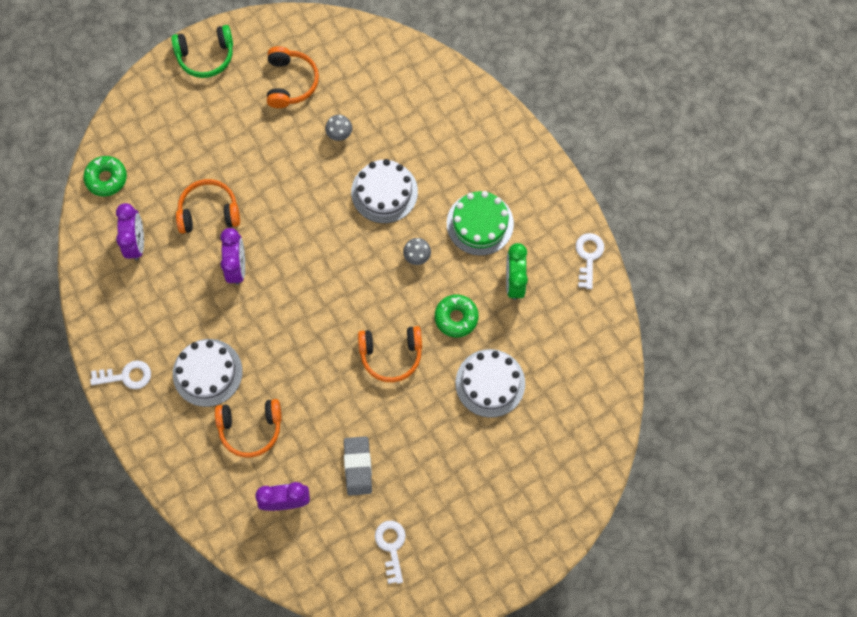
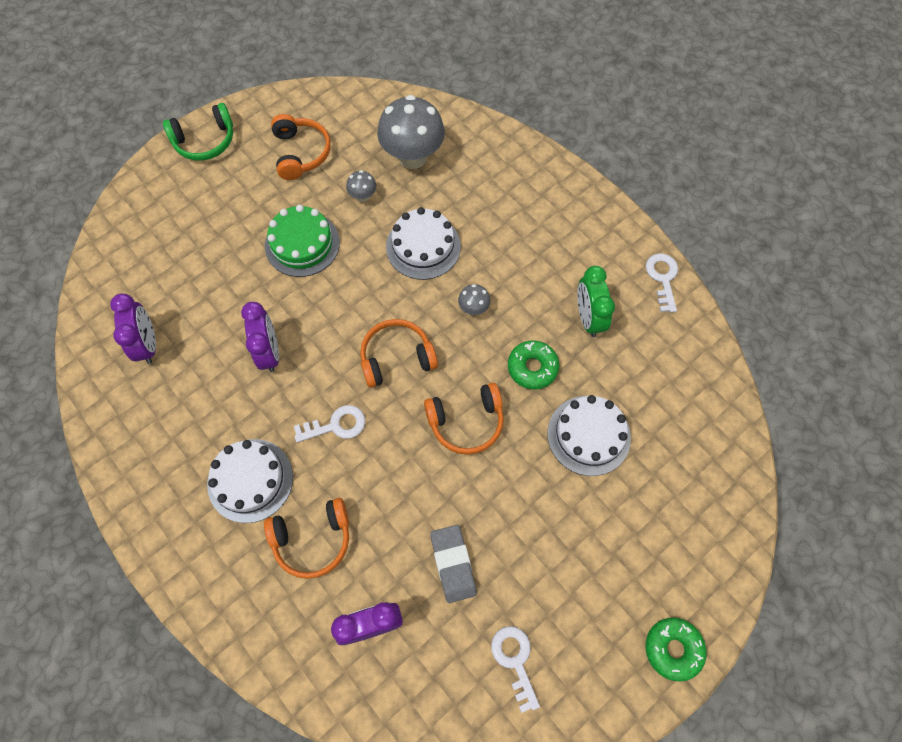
camera: 10 degrees left, 5 degrees down
green donut [83,156,127,197] -> green donut moved to [646,617,706,682]
white key [90,360,151,389] -> white key moved to [294,405,365,443]
orange headphones [176,179,240,233] -> orange headphones moved to [360,319,438,388]
green cake [447,191,514,256] -> green cake moved to [265,205,340,277]
none -> grey mushroom [377,95,445,169]

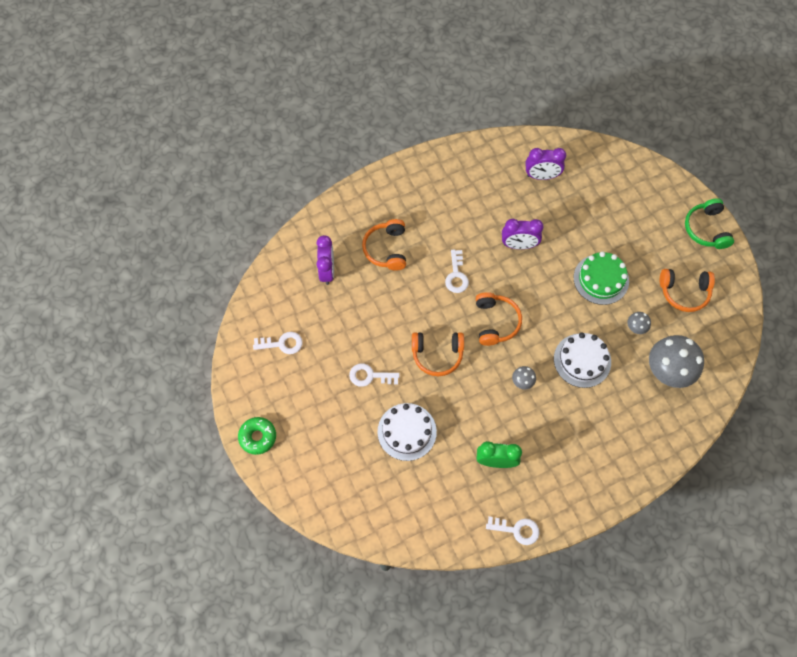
camera: 105 degrees right, 0 degrees up
white cake [207,439,293,523] -> none
orange headphones [424,383,504,455] -> orange headphones turned 90 degrees counterclockwise [412,332,464,376]
grey eraser [430,525,477,603] -> none
green donut [508,340,559,390] -> none
none -> white key [349,363,400,387]

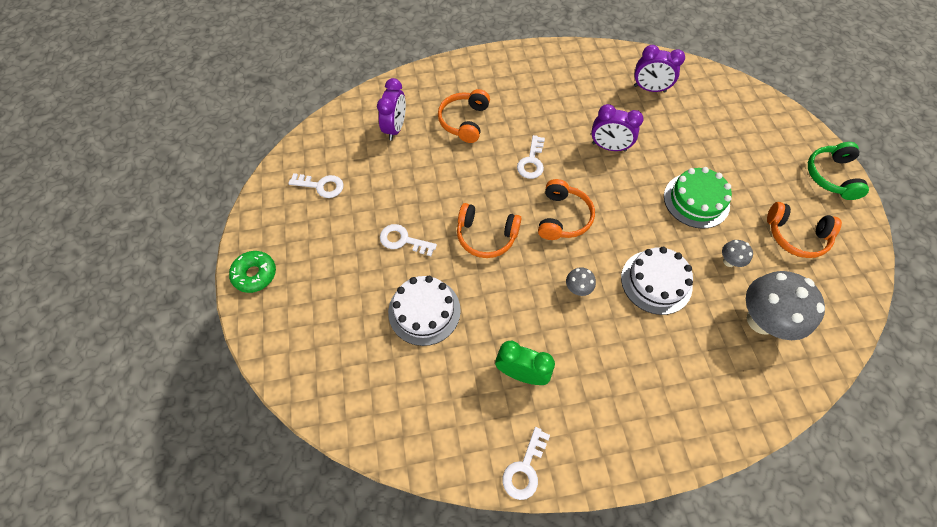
camera: 15 degrees right, 5 degrees down
white key [486,516,540,545] -> white key turned 90 degrees clockwise [503,427,550,500]

